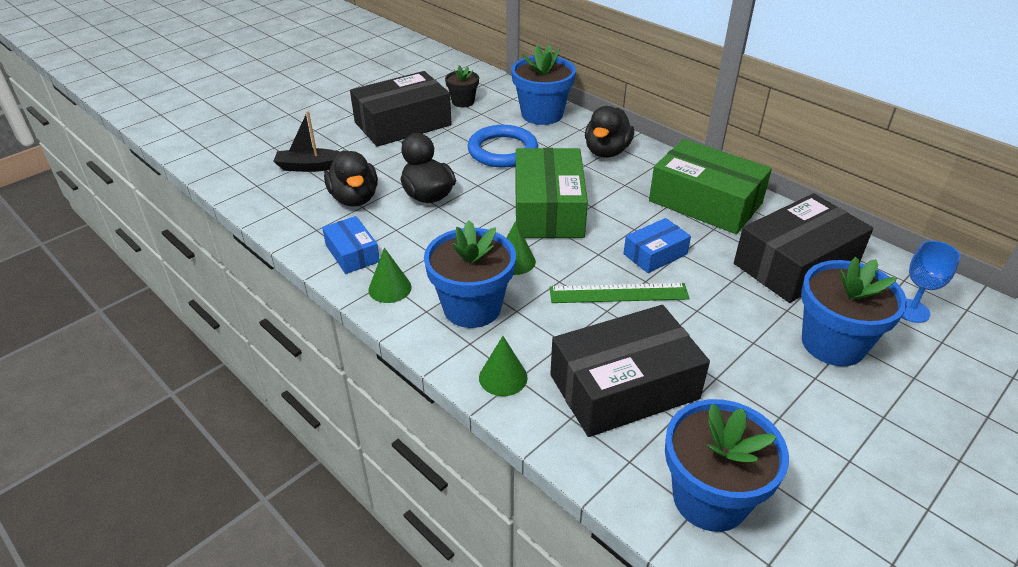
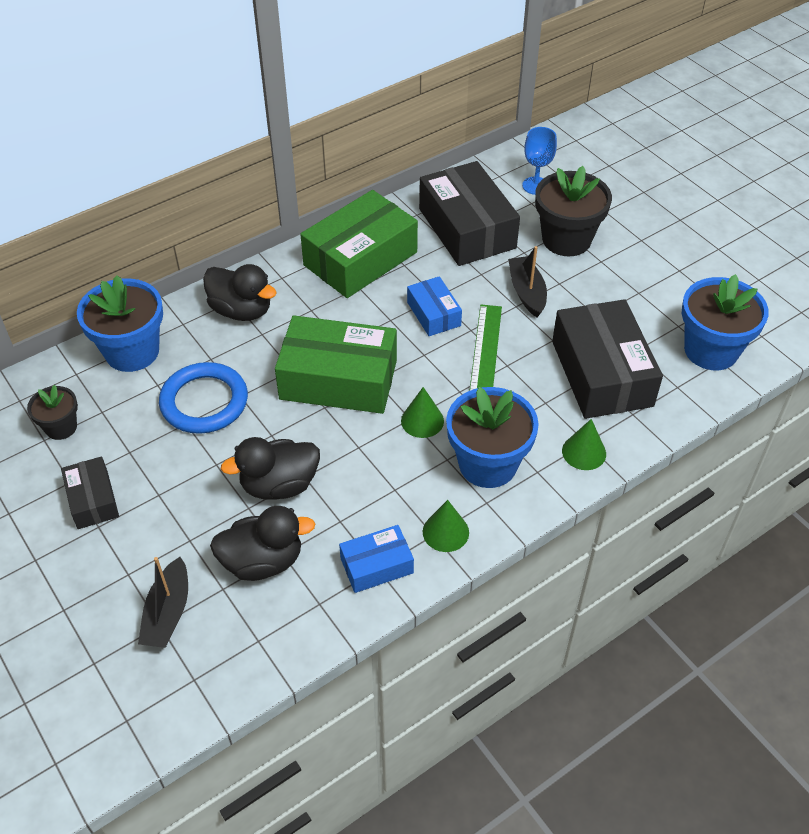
camera: 80 degrees left, 10 degrees up
black box [350,71,452,147] -> black box [61,456,119,529], size x0.52
blue flower pot [801,257,907,366] -> black flower pot [535,166,612,256]
none -> black boat [508,246,547,317]

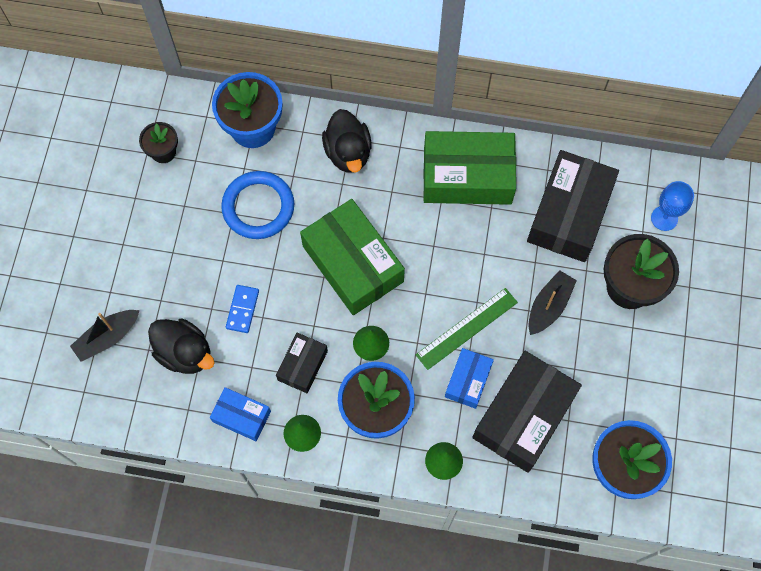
camera: 45 degrees right, 20 degrees up
black box [61,456,119,529] -> black box moved to [276,333,328,393]
black duck [221,437,320,500] -> blue domino [226,285,259,333]
blue box [407,276,462,336] -> blue box moved to [445,348,494,409]

